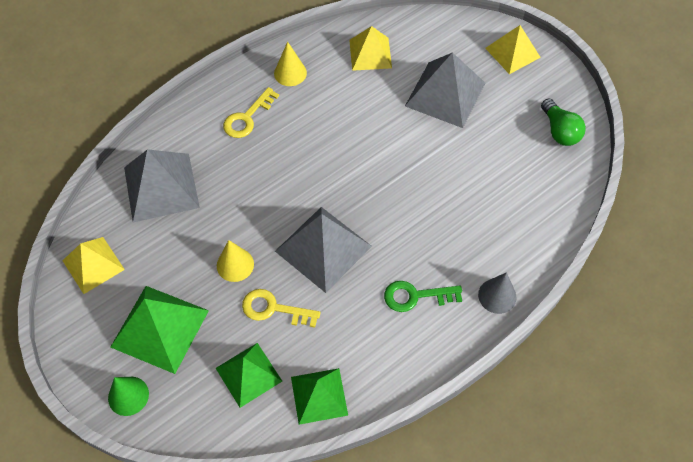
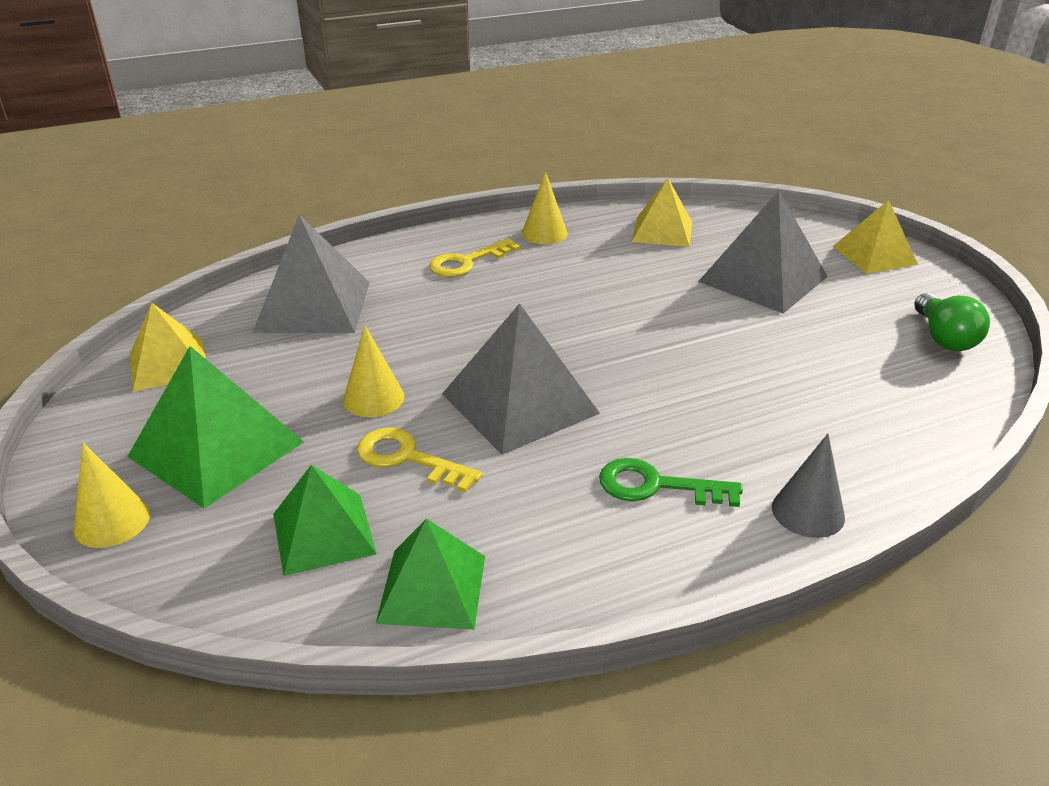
camera: 15 degrees right, 25 degrees down
green cone [108,377,149,416] -> yellow cone [74,443,150,548]

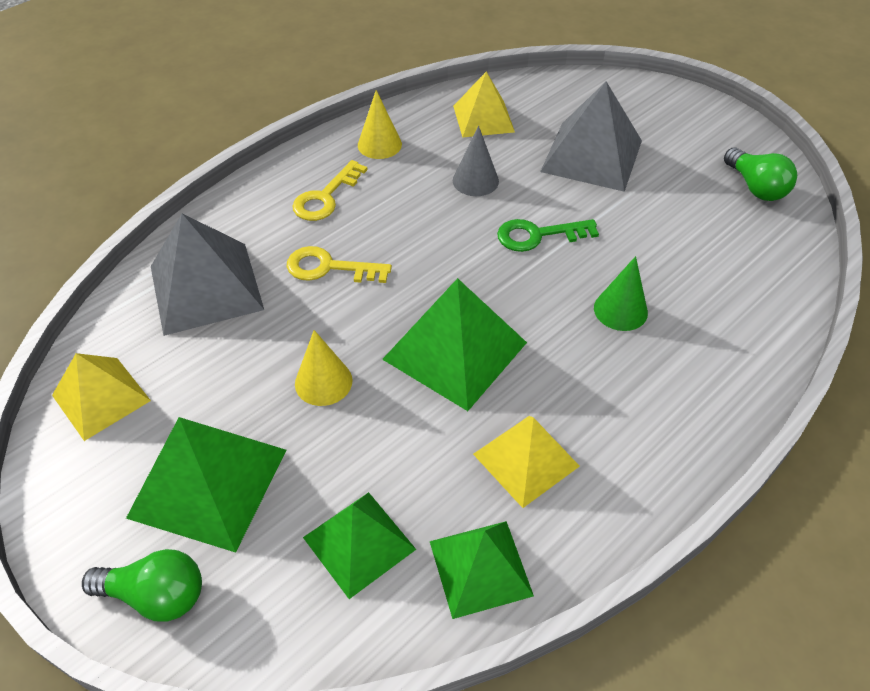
camera: 20 degrees left, 15 degrees up
yellow cone [74,443,150,548] -> green light bulb [82,549,202,622]
yellow key [357,427,483,493] -> yellow key moved to [287,246,392,283]
grey pyramid [442,303,600,455] -> green pyramid [382,278,527,411]
green key [599,458,743,507] -> green key moved to [497,219,599,252]
grey cone [772,434,845,538] -> grey cone moved to [453,126,499,196]
yellow pyramid [832,200,918,274] -> yellow pyramid moved to [473,416,580,508]
none -> green cone [594,256,648,331]

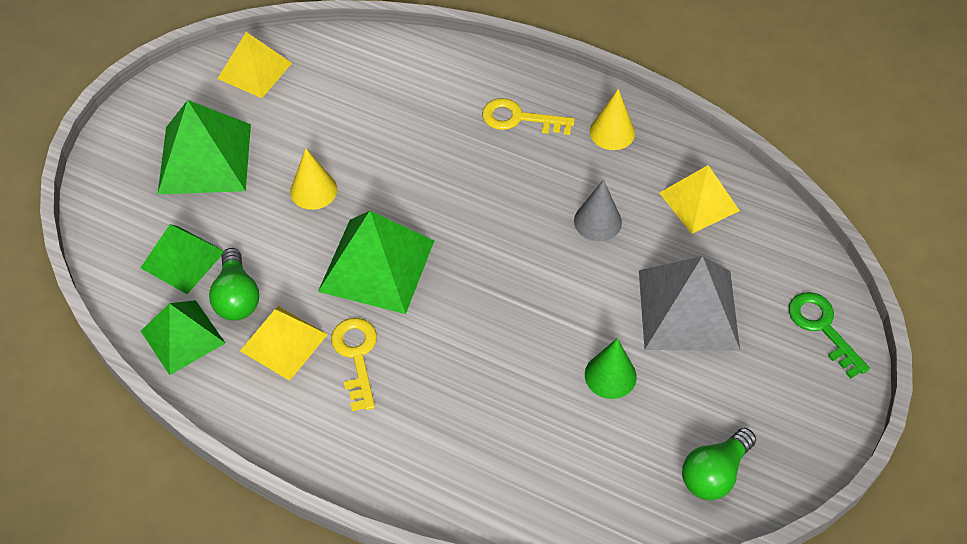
camera: 70 degrees right, 5 degrees up
green light bulb [82,549,202,622] -> green light bulb moved to [209,248,259,321]
grey pyramid [151,214,264,336] -> none
yellow key [287,246,392,283] -> yellow key moved to [331,318,377,411]
green key [497,219,599,252] -> green key moved to [789,292,870,379]
green cone [594,256,648,331] -> green cone moved to [585,338,637,399]

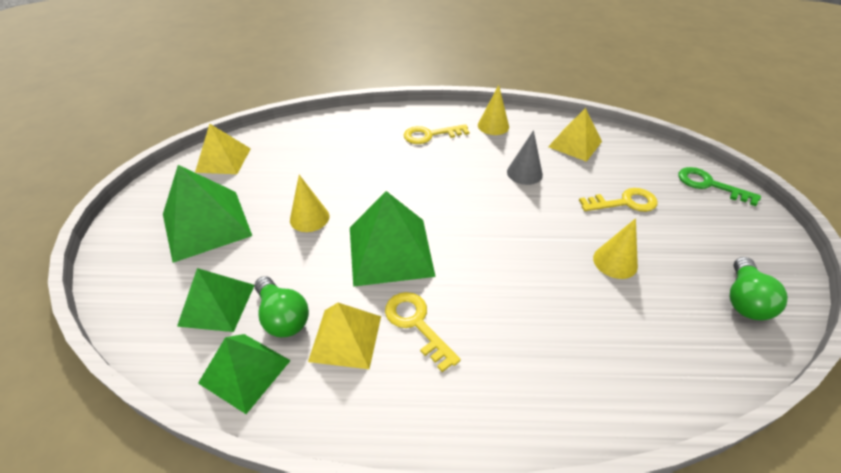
camera: 25 degrees left, 10 degrees down
green cone [585,338,637,399] -> yellow cone [593,218,638,279]
grey pyramid [639,256,740,351] -> yellow key [579,188,658,212]

